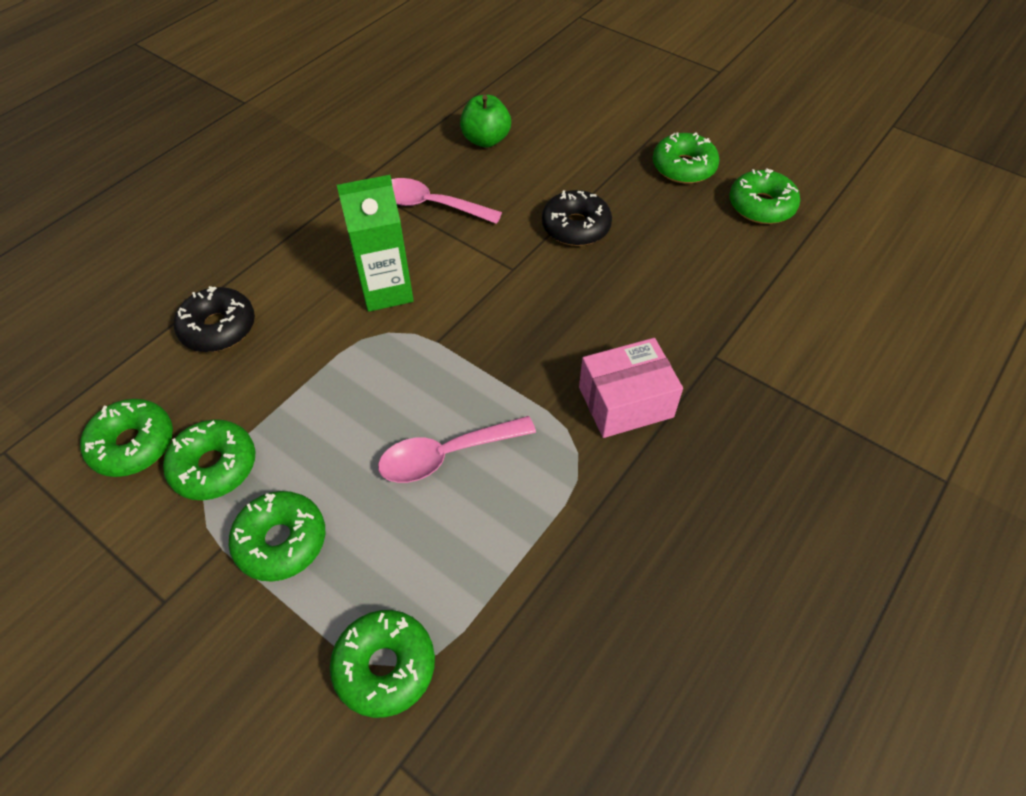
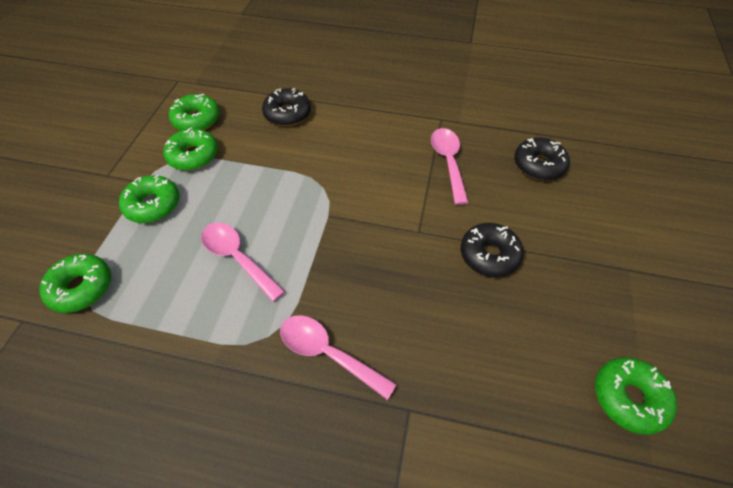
camera: 65 degrees right, 0 degrees up
green carton [337,175,414,312] -> none
green apple [460,95,511,148] -> black donut [514,137,570,180]
pink box [579,338,683,438] -> pink spoon [280,315,397,400]
green donut [653,132,720,184] -> none

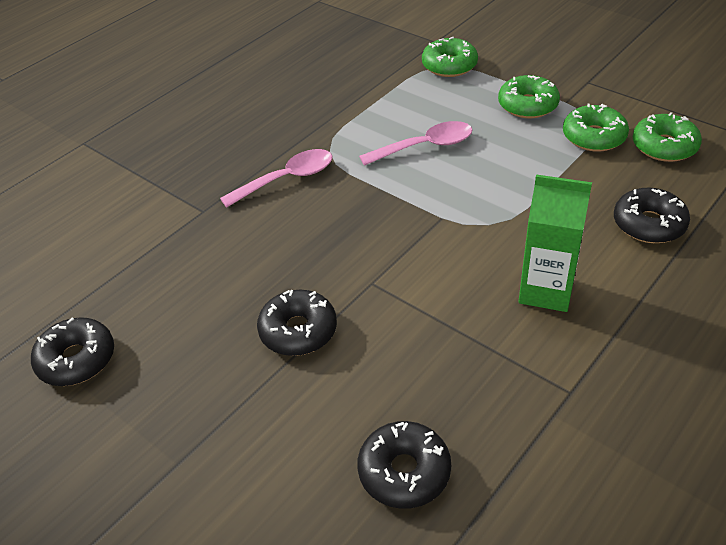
camera: 120 degrees right, 10 degrees down
pink spoon [431,128,469,205] -> none
green donut [595,357,677,435] -> black donut [31,317,114,386]
none -> green carton [518,174,592,312]

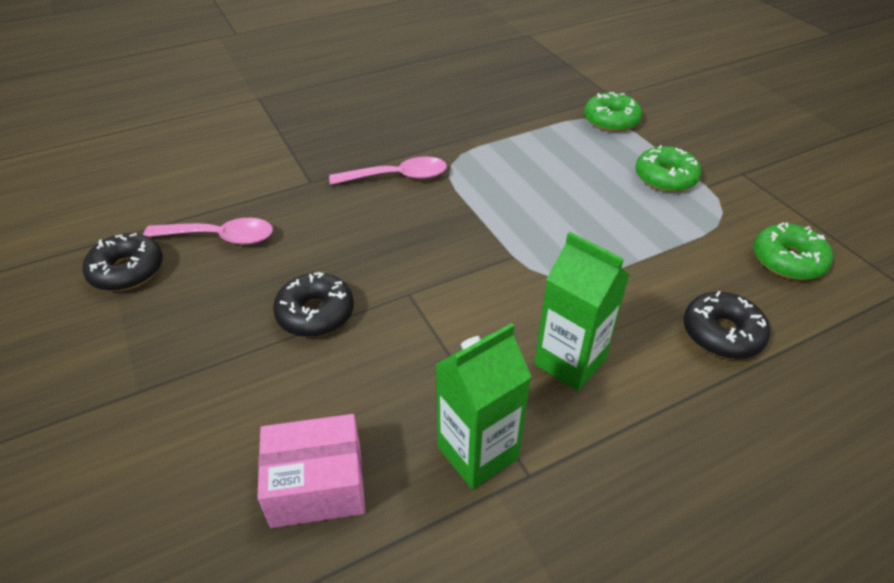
camera: 20 degrees right, 0 degrees up
black donut [357,421,451,509] -> pink box [257,414,365,528]
pink spoon [359,121,472,166] -> pink spoon moved to [143,218,273,245]
green donut [563,103,629,152] -> none
none -> green carton [435,323,531,489]

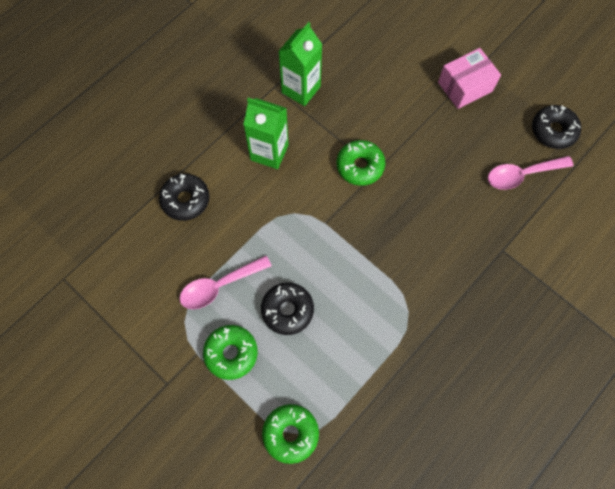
camera: 160 degrees right, 25 degrees up
pink box [257,414,365,528] -> pink box moved to [438,48,501,109]
black donut [273,272,354,337] -> black donut moved to [261,283,314,335]
pink spoon [329,157,447,185] -> pink spoon moved to [179,256,272,309]
green donut [754,222,833,280] -> green donut moved to [337,140,385,186]

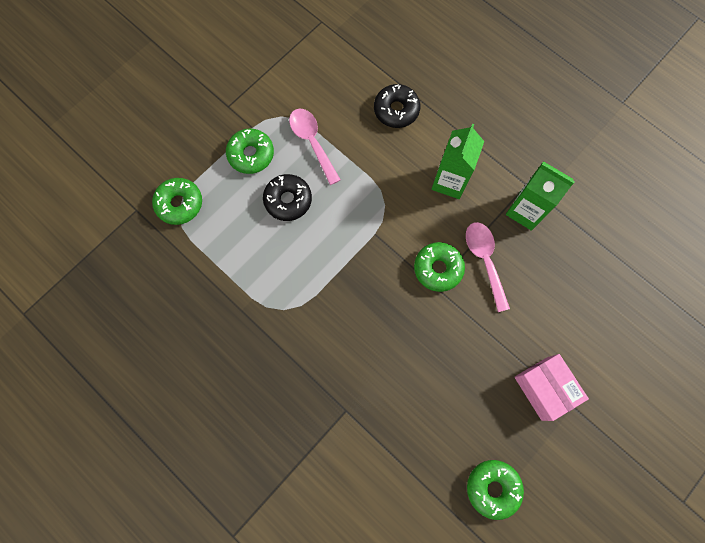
camera: 90 degrees right, 5 degrees up
pink spoon [488,156,573,190] -> pink spoon moved to [466,222,510,312]
black donut [532,105,581,149] -> green donut [467,460,524,520]

